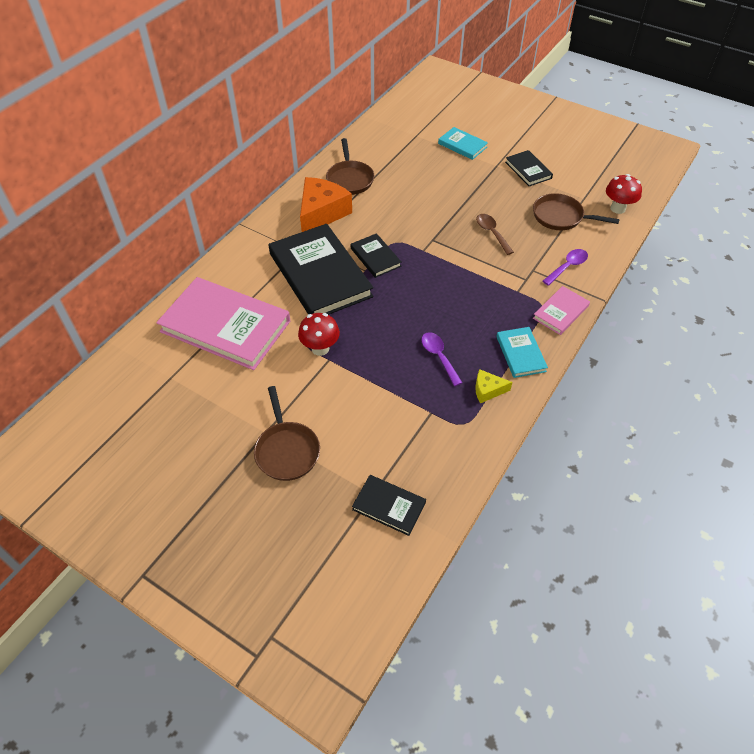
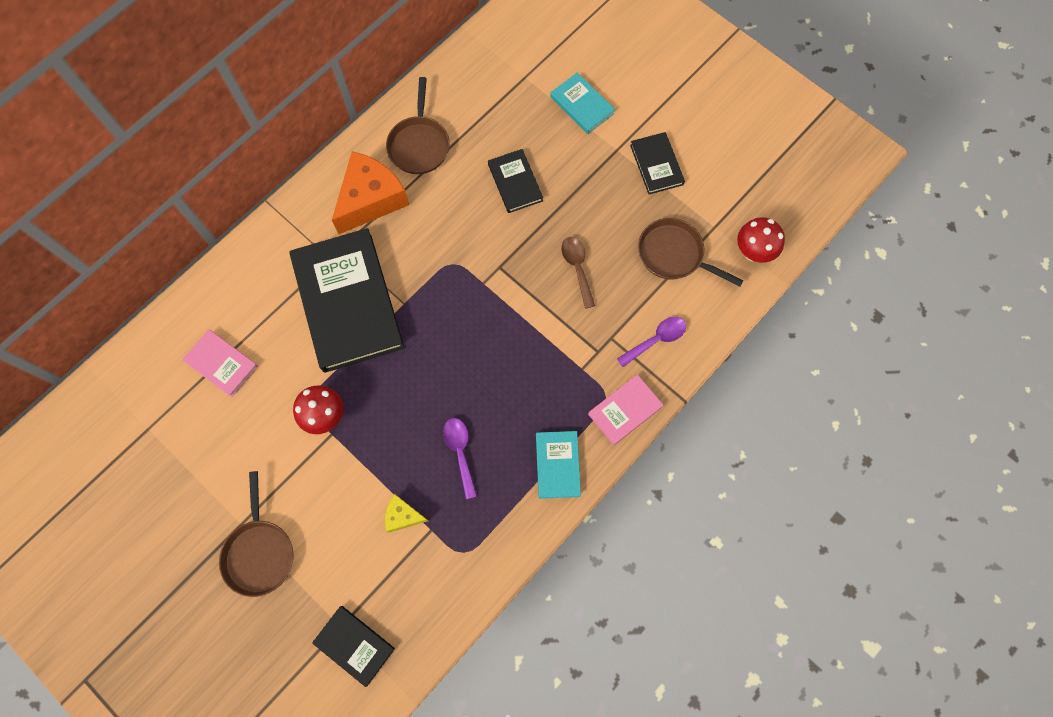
camera: 10 degrees right, 20 degrees up
pink book [156,277,290,370] -> pink book [182,329,258,397], size x0.48
black book [351,233,401,278] -> black book moved to [488,149,543,213]
yellow cheese [475,370,512,403] -> yellow cheese moved to [385,494,428,533]

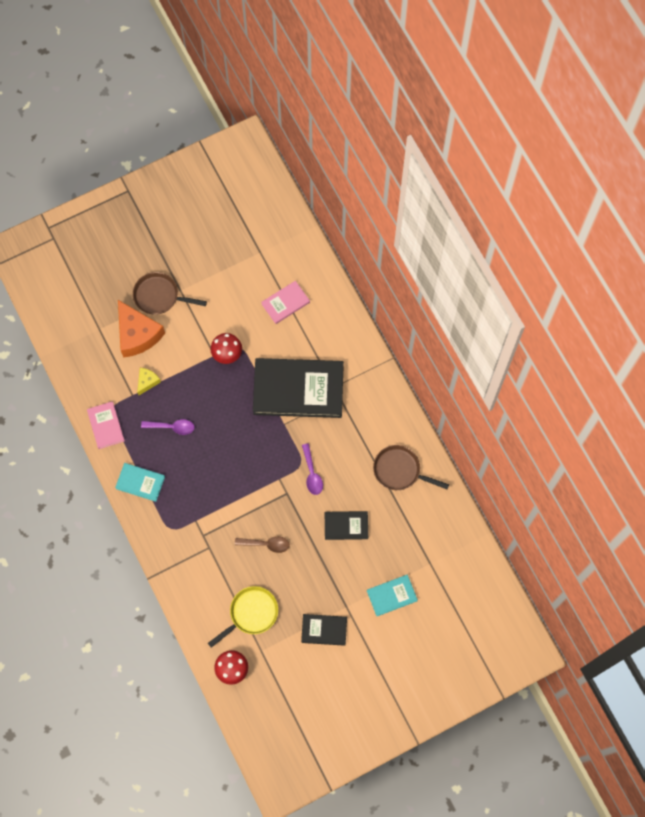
camera: 110 degrees right, 0 degrees up
black book [312,606,395,687] -> none
orange cheese [332,151,409,234] -> orange cheese moved to [118,300,165,358]
pink book [588,374,663,445] -> pink book moved to [87,401,125,449]
purple spoon [617,317,686,367] -> purple spoon moved to [302,444,323,495]
brown pan [638,218,744,287] -> yellow pan [208,586,278,648]

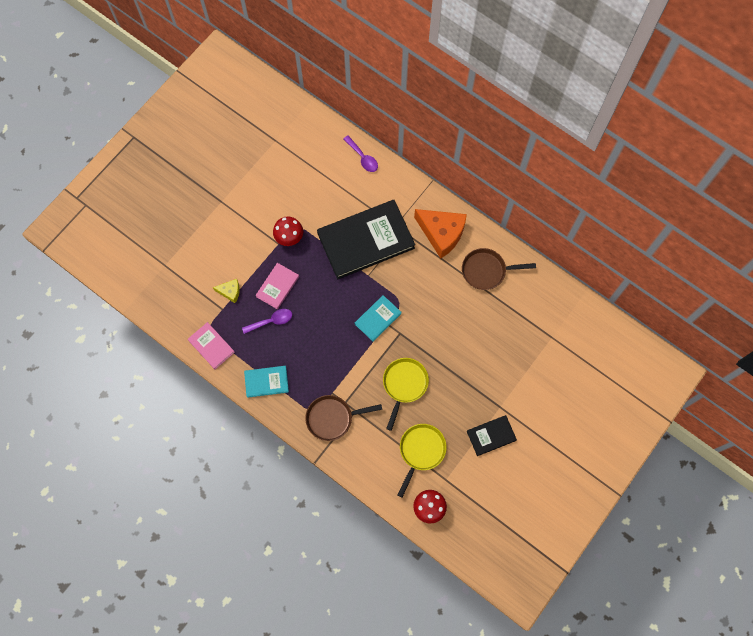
camera: 25 degrees left, 0 degrees up
orange cheese [118,300,165,358] -> orange cheese moved to [414,209,467,258]
brown pan [133,272,207,315] -> brown pan moved to [305,395,382,441]
yellow cheese [137,368,161,395] -> yellow cheese turned 90 degrees clockwise [213,279,240,303]
brown spoon [235,536,290,553] -> yellow pan [383,358,429,431]
pink book [261,281,310,324] -> pink book moved to [255,263,299,309]
purple spoon [302,444,323,495] -> purple spoon moved to [343,135,378,172]
black book [325,511,368,540] -> none
turquoise book [367,575,418,616] -> turquoise book moved to [355,295,402,341]

